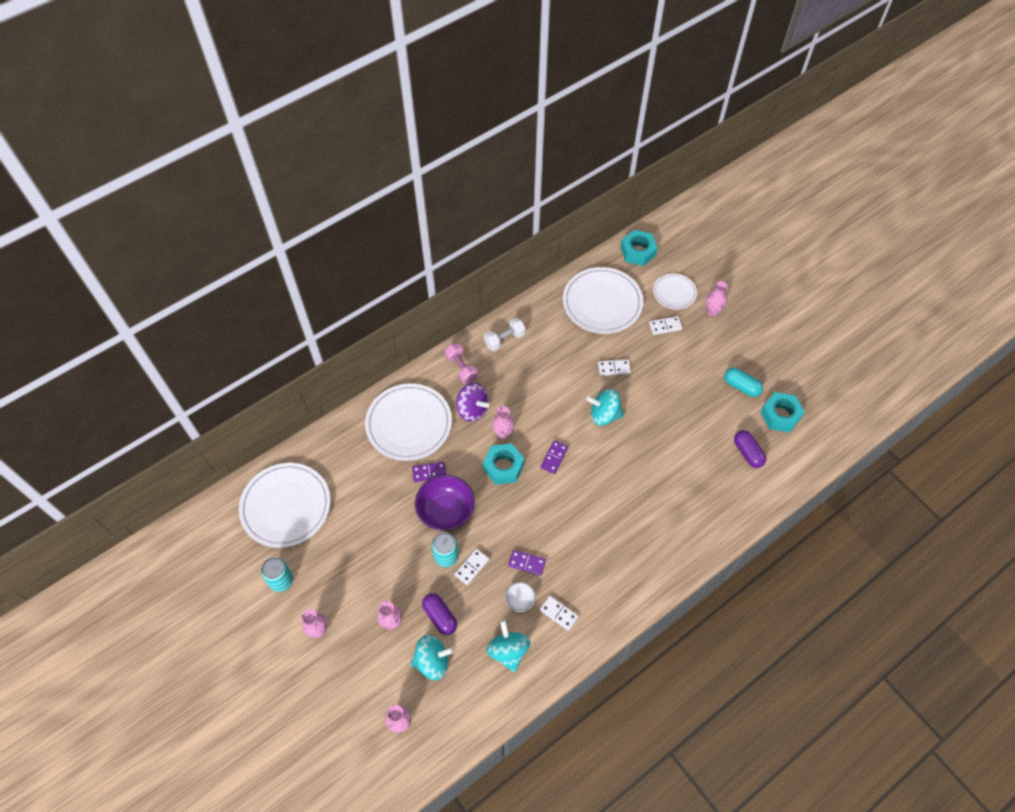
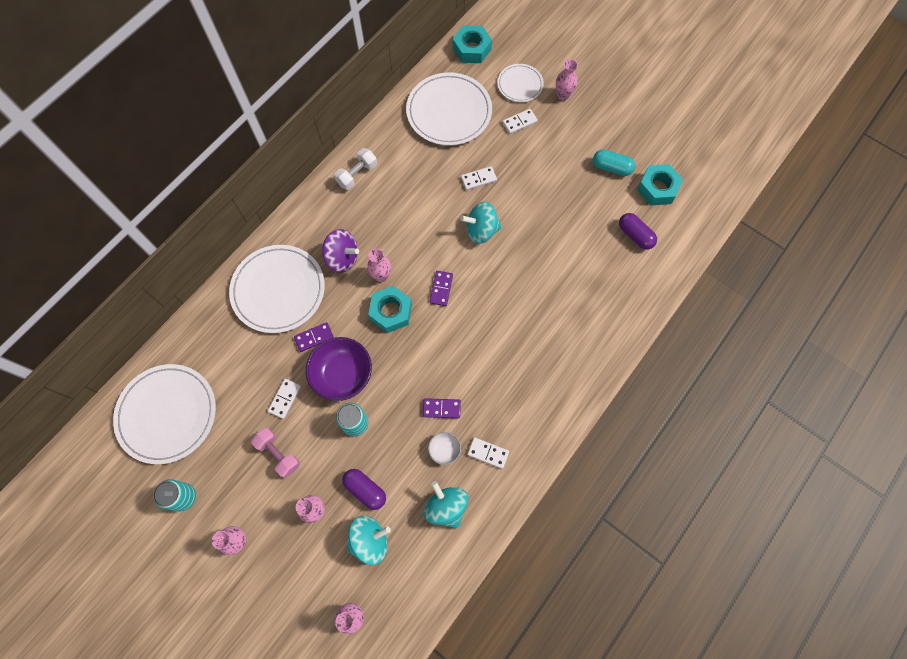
camera: 15 degrees left, 10 degrees up
pink dumbbell [445,343,478,384] -> pink dumbbell moved to [251,428,300,478]
white domino [454,549,489,585] -> white domino moved to [268,379,301,419]

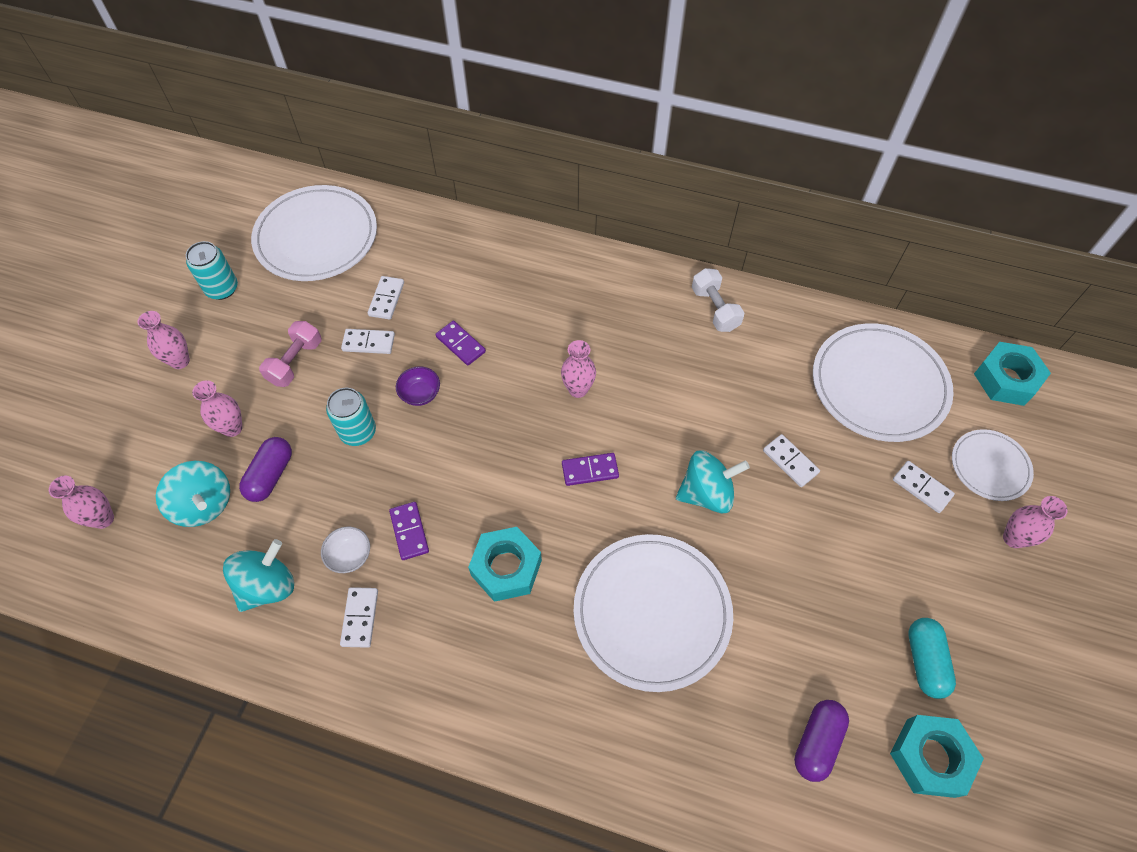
camera: 70 degrees right, 10 degrees down
white plate [229,245,325,333] -> white plate moved to [574,534,733,692]
purple bowl [306,337,372,401] -> purple bowl [396,367,440,406], size x0.49
purple spinning top [322,229,359,272] -> none
white dumbbell [334,148,377,190] -> white dumbbell turned 45 degrees clockwise [692,268,744,332]
turquoise nut [368,286,412,333] -> turquoise nut moved to [468,527,542,602]
turquoise spinning top [460,202,502,244] -> turquoise spinning top turned 105 degrees clockwise [676,451,750,513]
none -> white domino [368,276,404,320]

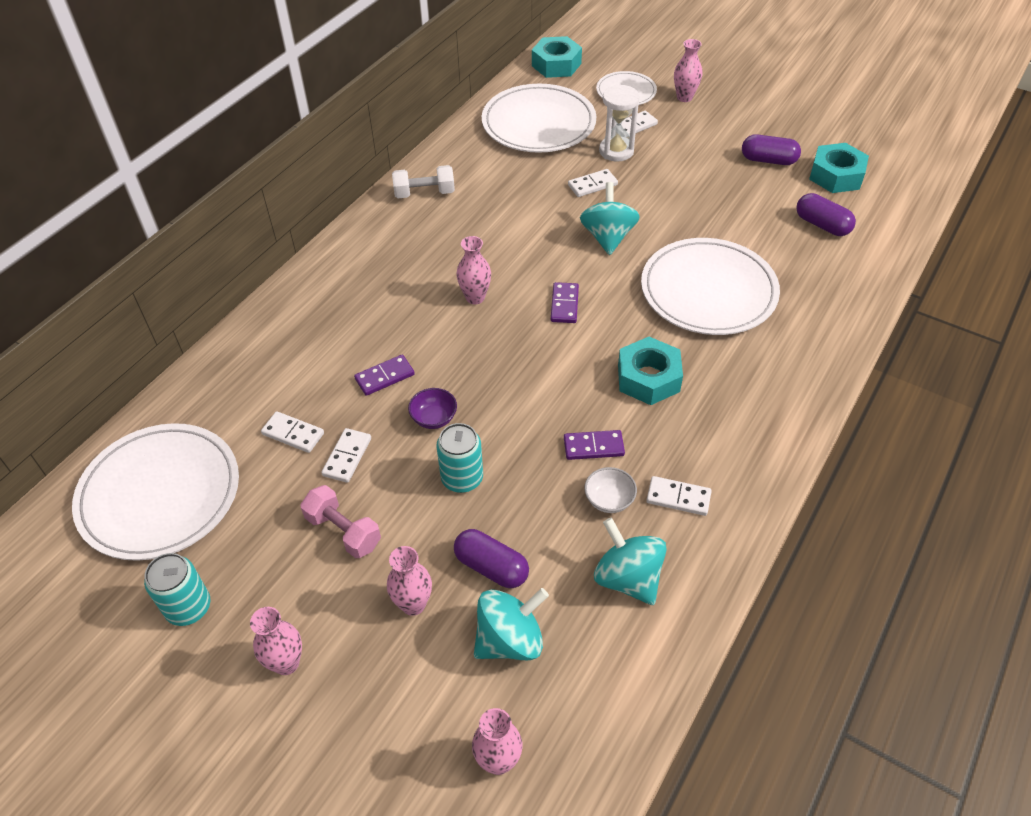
camera: 75 degrees left, 10 degrees down
turquoise capsule [908,618,956,699] -> purple capsule [742,134,801,165]
none -> white hourglass [599,85,640,162]

